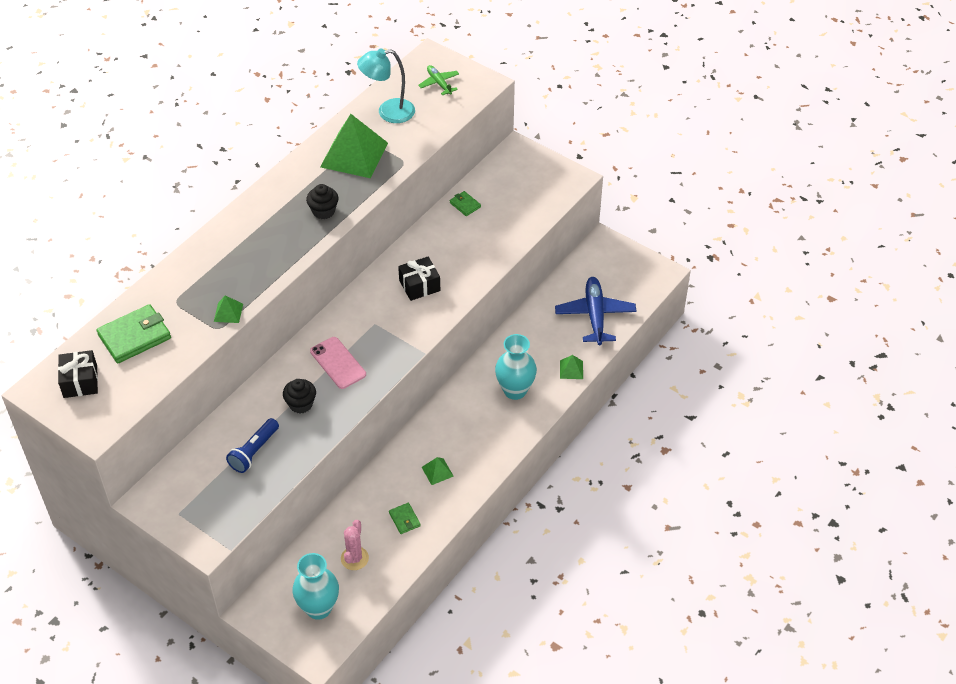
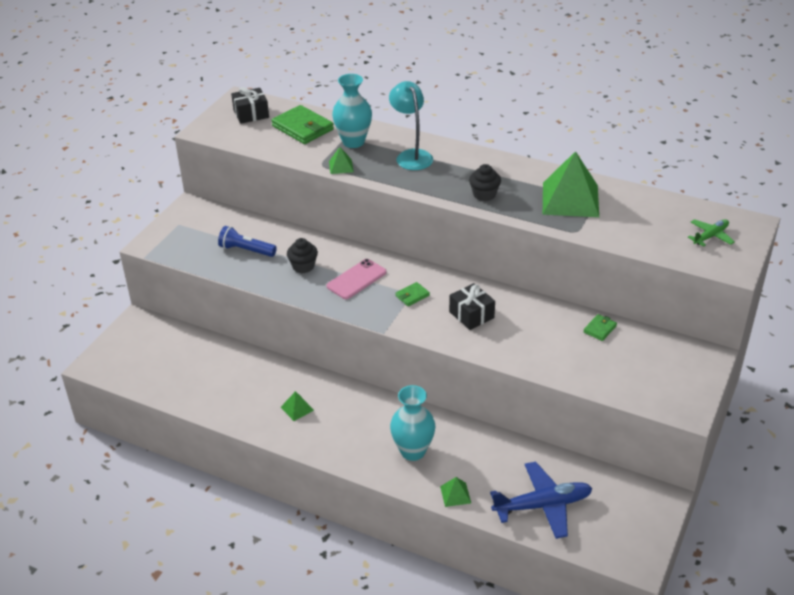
camera: 80 degrees right, 10 degrees down
turquoise vase [292,553,339,620] -> turquoise vase moved to [332,74,372,148]
pink cactus [341,520,369,570] -> none
turquoise lamp [357,48,415,123] -> turquoise lamp moved to [389,81,433,170]
green wallet [389,503,421,534] -> green wallet moved to [395,282,430,306]

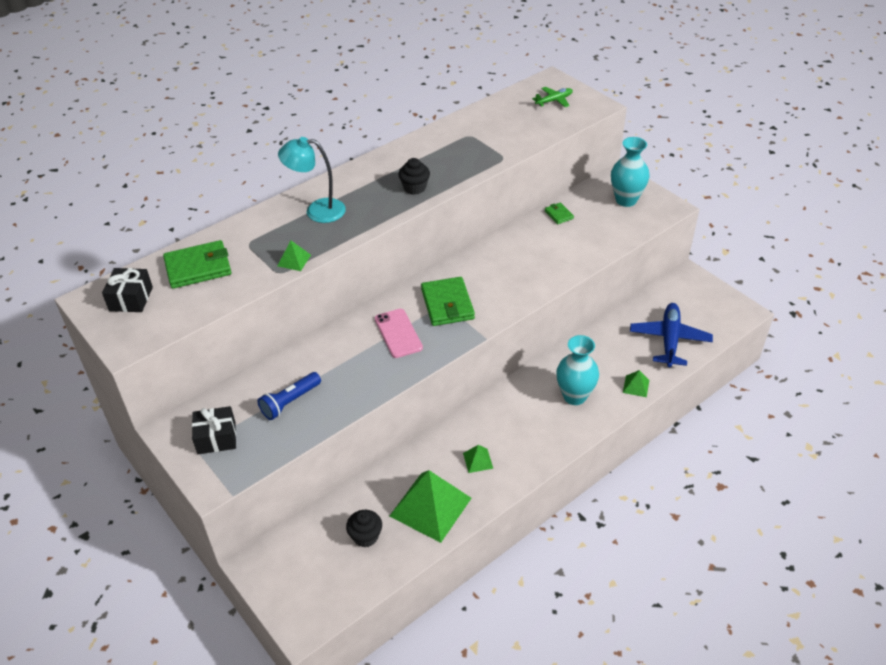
camera: 65 degrees left, 5 degrees up
black cupcake [287,238,318,273] -> black cupcake moved to [346,510,382,547]
turquoise vase [332,74,372,148] -> turquoise vase moved to [611,137,650,207]
green wallet [395,282,430,306] -> green wallet [421,277,475,326], size x2.01
black gift [449,283,495,330] -> black gift moved to [192,406,236,454]
green pyramid [543,151,599,217] -> green pyramid moved to [390,470,472,543]
green plane [688,219,735,247] -> green plane turned 75 degrees clockwise [532,87,573,107]

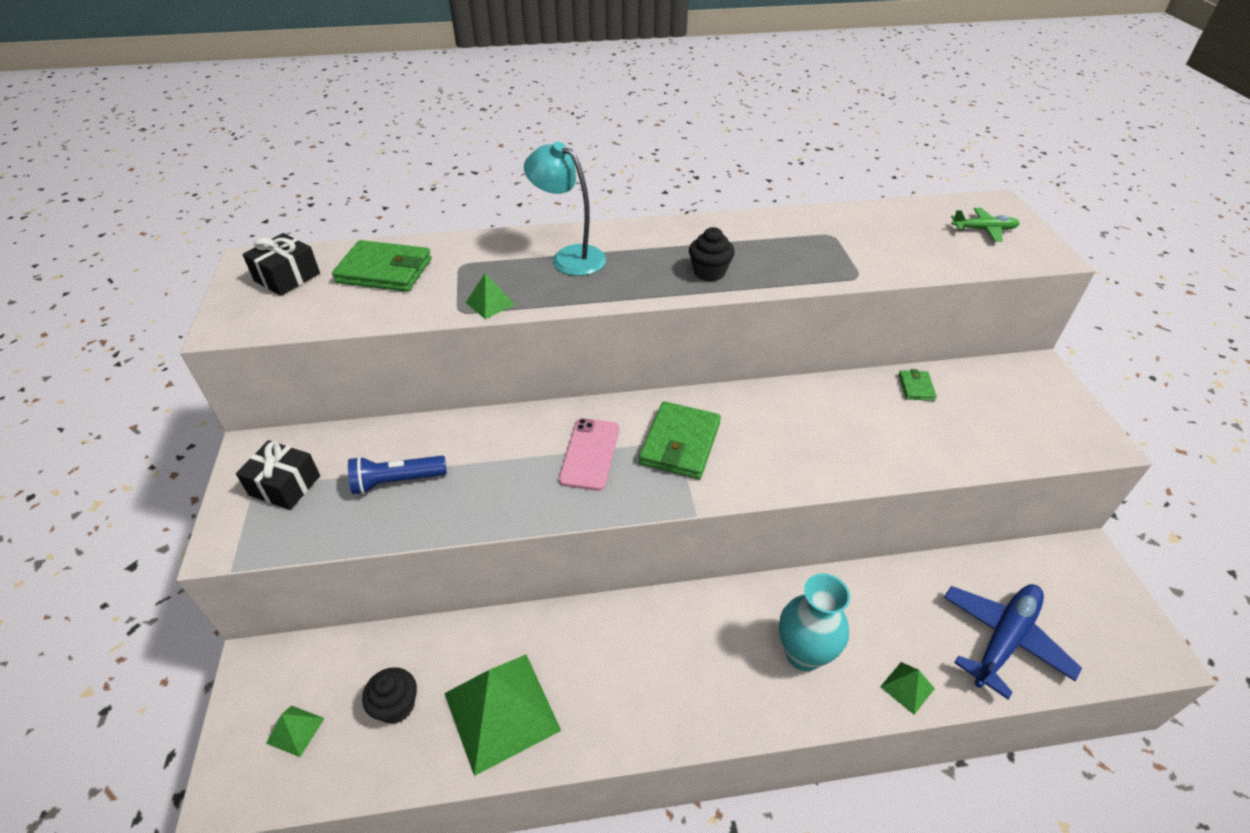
camera: 30 degrees right, 0 degrees up
green pyramid [463,445,493,473] -> green pyramid moved to [266,705,325,757]
turquoise vase [611,137,650,207] -> none

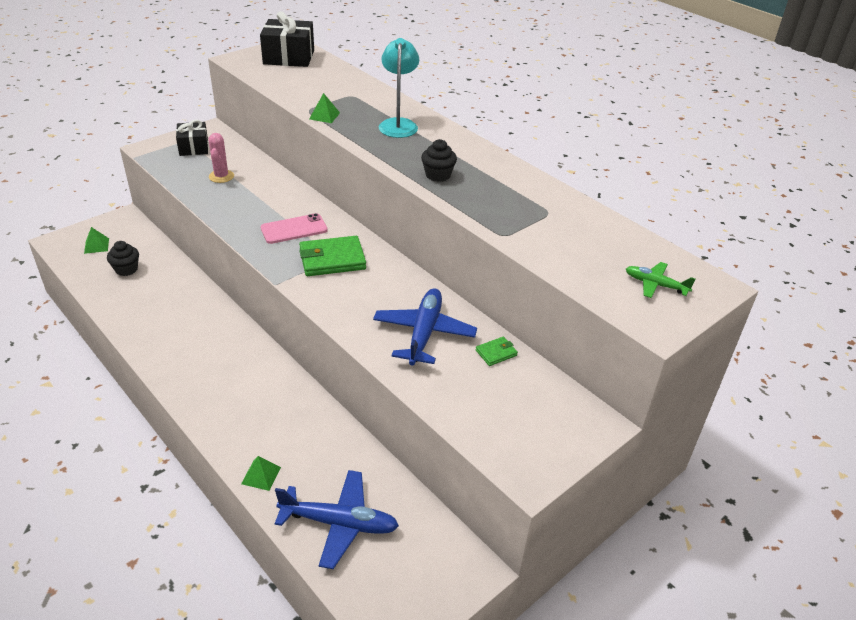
camera: 55 degrees right, 5 degrees down
black gift [242,233,320,296] -> black gift [260,11,314,67], size x1.53
green wallet [332,240,431,292] -> none
blue flashlight [348,456,447,494] -> pink cactus [208,133,234,183]
green pyramid [444,655,561,776] -> none
turquoise vase [779,573,850,671] -> none
green plane [951,208,1020,242] -> green plane turned 150 degrees clockwise [626,262,695,298]
none -> blue plane [373,288,477,365]

